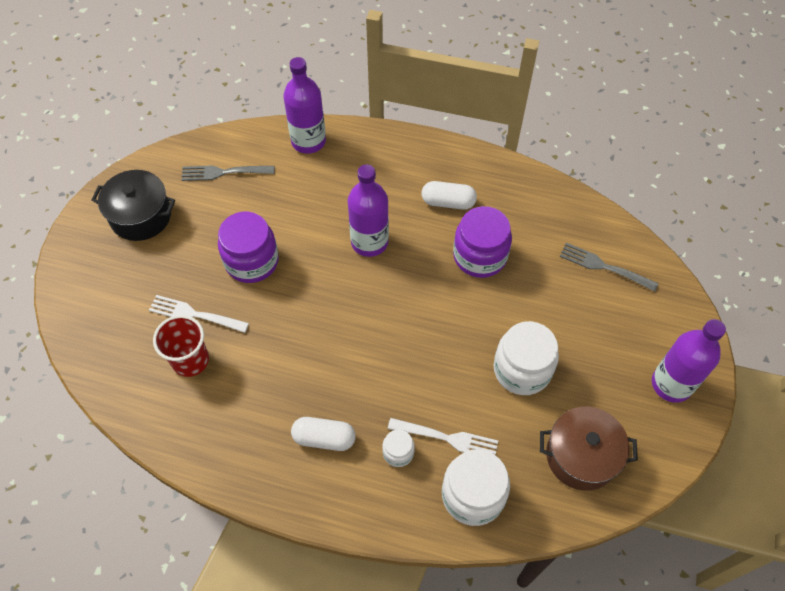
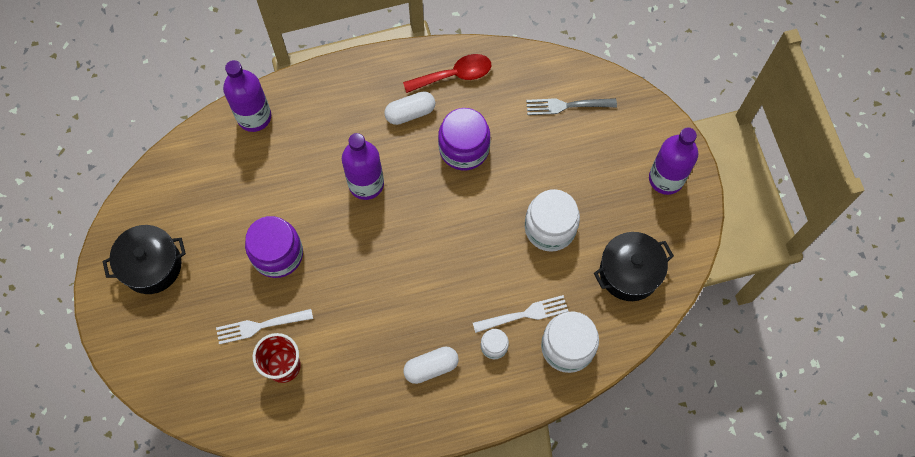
camera: 30 degrees left, 10 degrees up
grey fork [181,165,275,181] -> none
brown pot [540,407,638,491] -> black pot [594,232,674,301]
none -> red spoon [403,54,491,93]

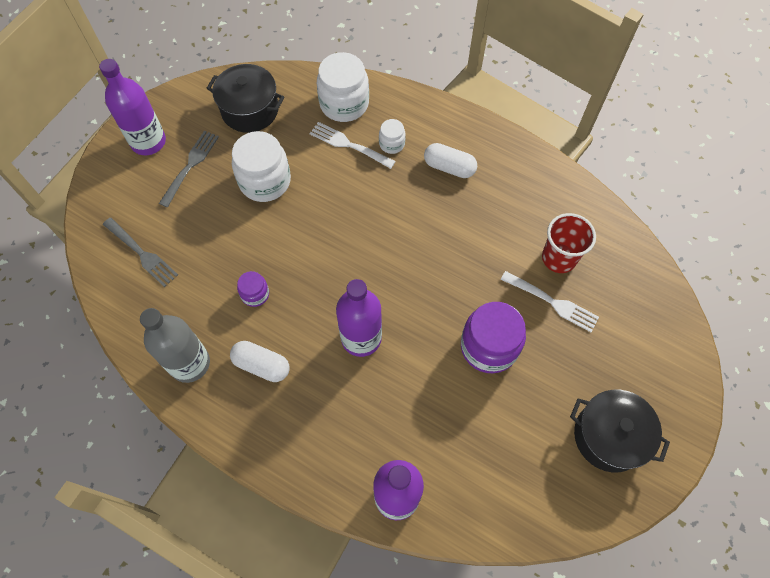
camera: 135 degrees left, 5 degrees down
red spoon [403,54,491,93] -> grey bottle [140,308,210,383]
purple jar [438,108,491,170] -> purple jar [237,271,269,307], size x0.51
none -> grey fork [159,131,219,207]

